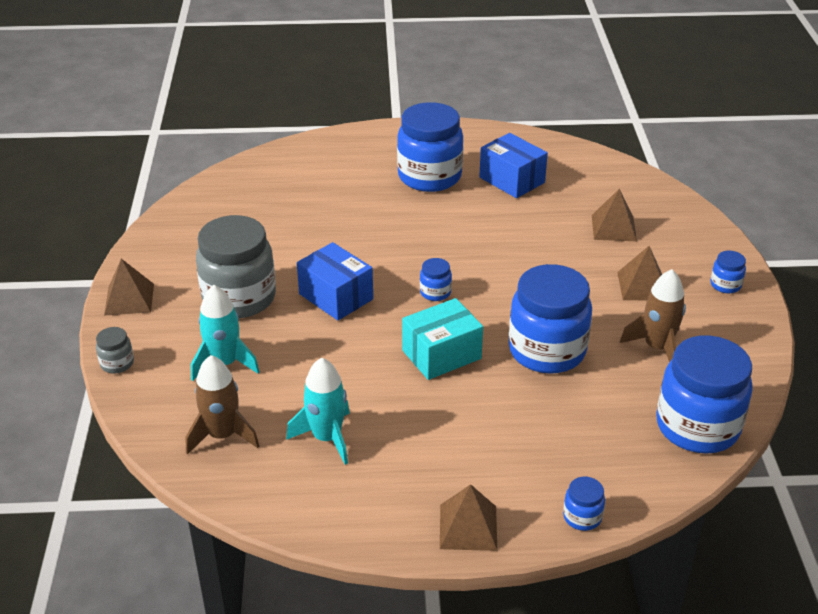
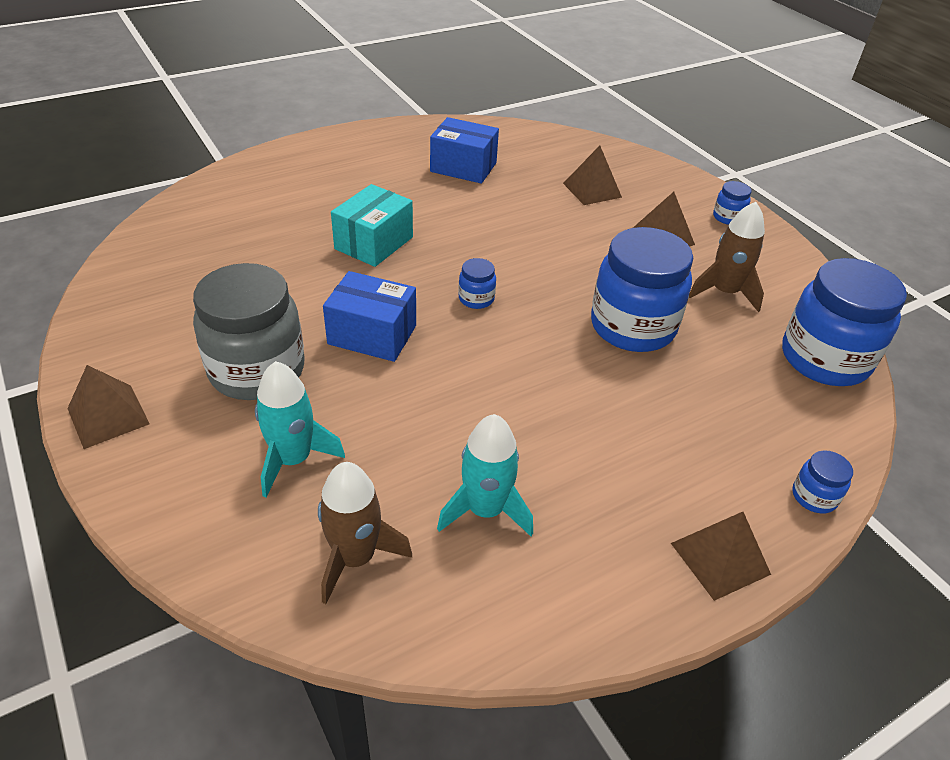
camera: 30 degrees left, 5 degrees up
grey jar [96,327,134,373] -> none
blue jar [397,102,464,192] -> none
turquoise box [402,298,483,380] -> turquoise box moved to [331,184,413,267]

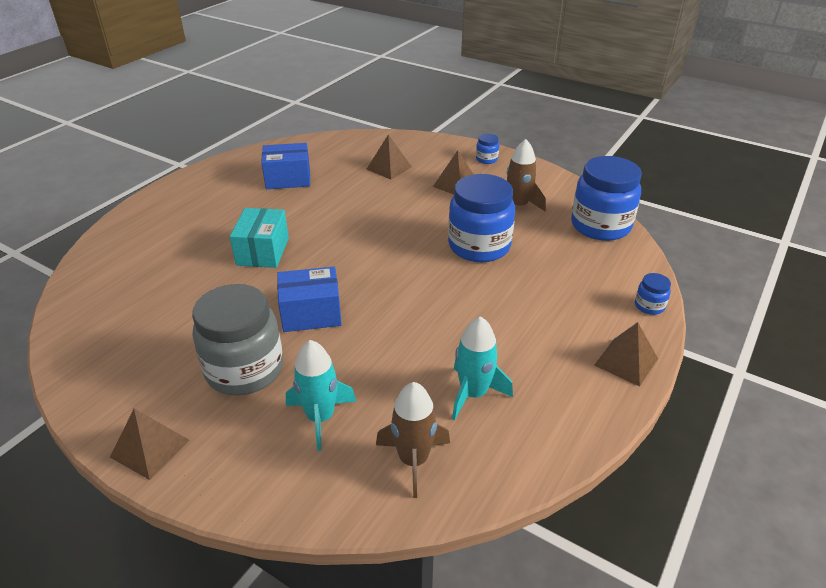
camera: 25 degrees left, 5 degrees down
blue jar [458,258,496,309] -> none

